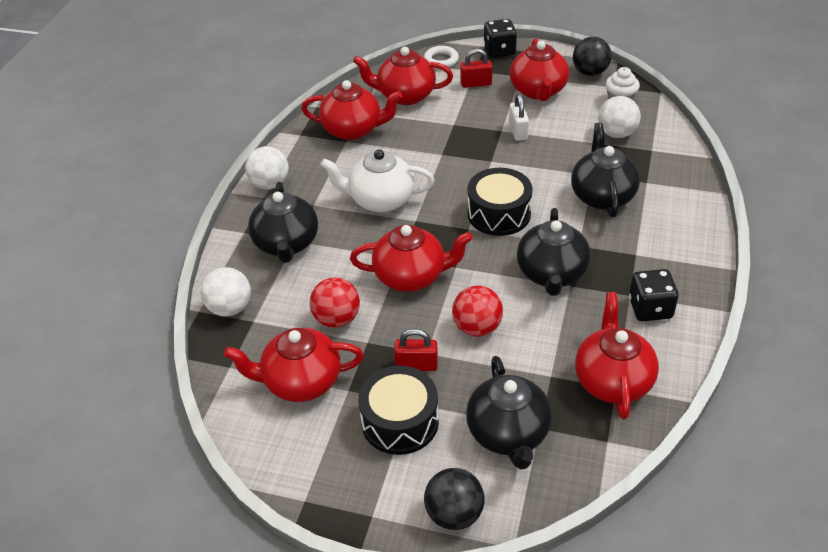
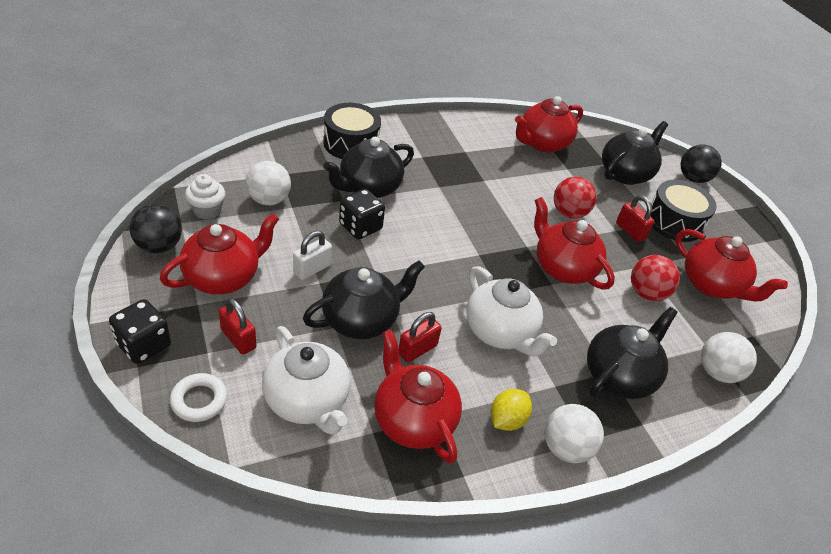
camera: 135 degrees left, 0 degrees up
red teapot [353,47,453,105] -> white teapot [262,326,351,435]
black drum [468,168,533,236] -> black drum moved to [323,103,381,159]
black teapot [517,208,591,296] -> black teapot moved to [303,260,425,339]
black dice [629,269,678,321] -> black dice moved to [339,189,385,239]
none -> red padlock [399,312,442,363]
none -> yellow lemon [491,389,532,431]

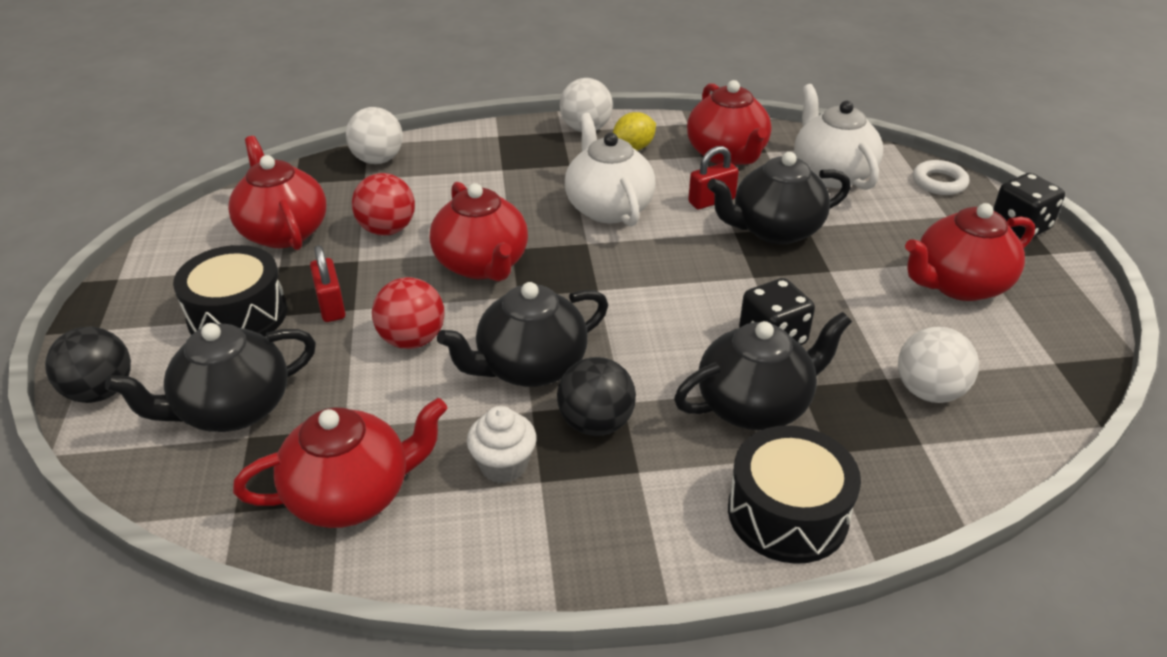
camera: 160 degrees left, 5 degrees down
black ball [130,204,182,253] -> black ball moved to [557,357,636,436]
white cupcake [185,174,225,219] -> white cupcake moved to [467,406,536,483]
red padlock [219,298,257,355] -> none
white padlock [293,231,332,280] -> none
black teapot [587,307,678,399] -> black teapot moved to [437,282,608,387]

